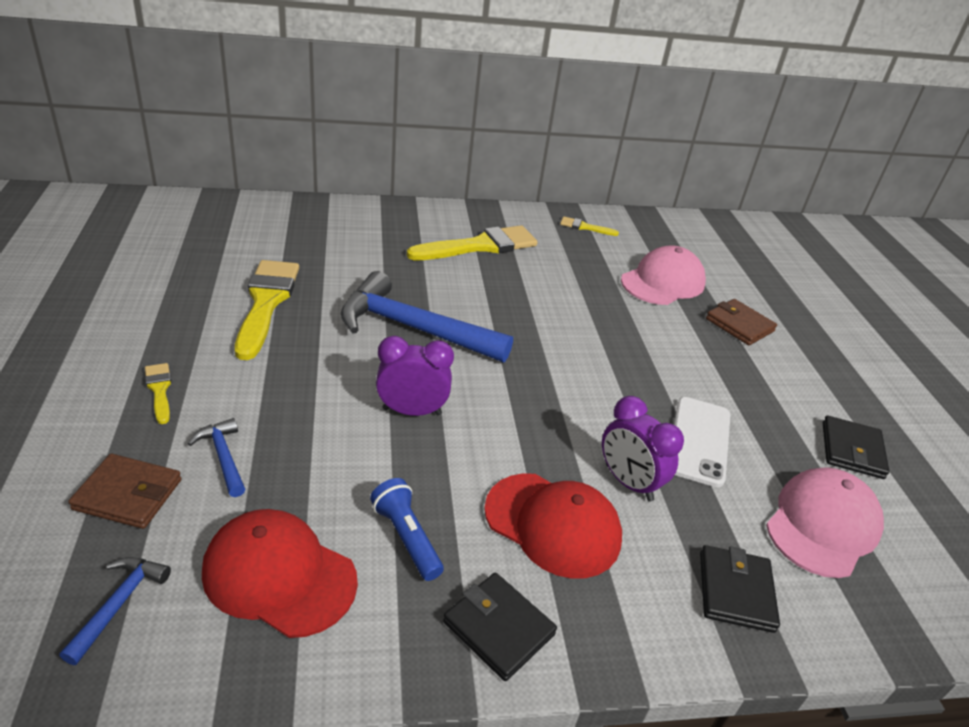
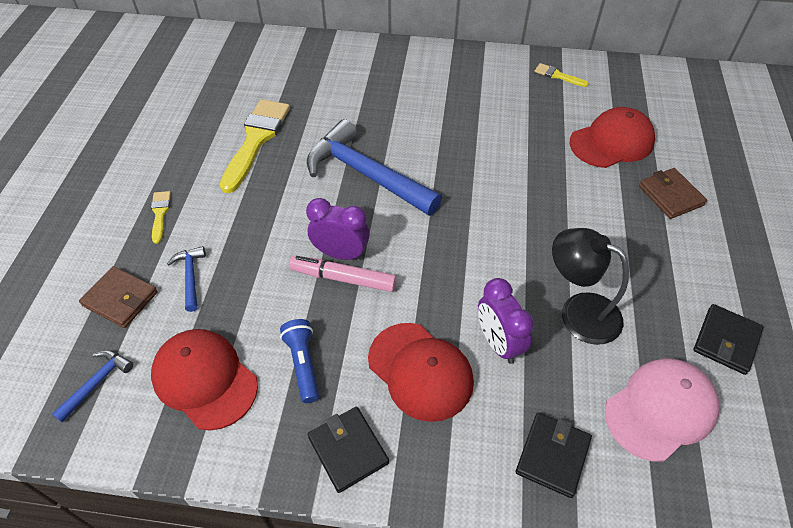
camera: 20 degrees right, 15 degrees up
yellow brush [407,225,538,260] -> none
pink cap [621,245,706,305] -> red cap [569,107,655,168]
white phone [674,397,730,487] -> black lamp [552,228,629,345]
none -> pink marker [289,256,397,292]

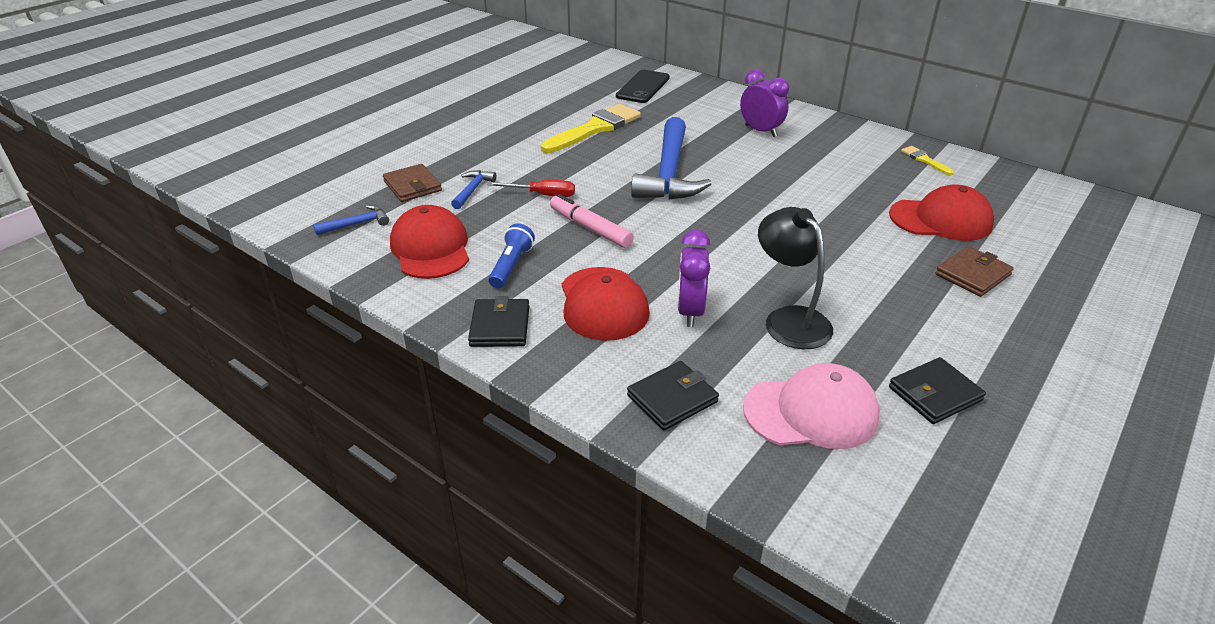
camera: 30 degrees right, 15 degrees down
yellow brush [151,191,171,244] -> none
purple clock [306,198,369,260] -> purple clock moved to [740,69,789,137]
blue hammer [307,119,442,216] -> blue hammer turned 150 degrees counterclockwise [631,117,712,199]
brown wallet [639,168,707,219] -> brown wallet turned 45 degrees clockwise [935,246,1014,297]
none -> red screwdriver [488,180,575,197]
none -> black phone [616,70,670,103]

